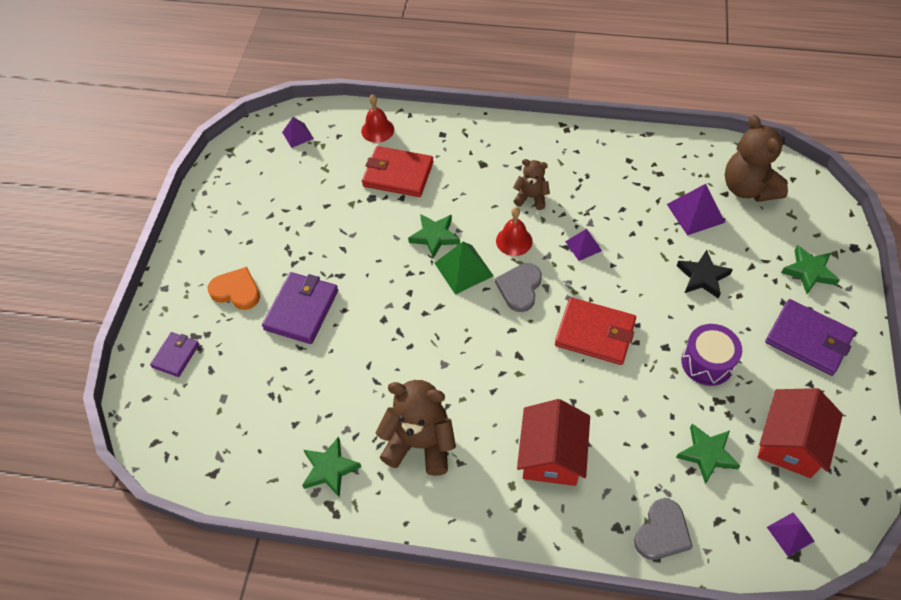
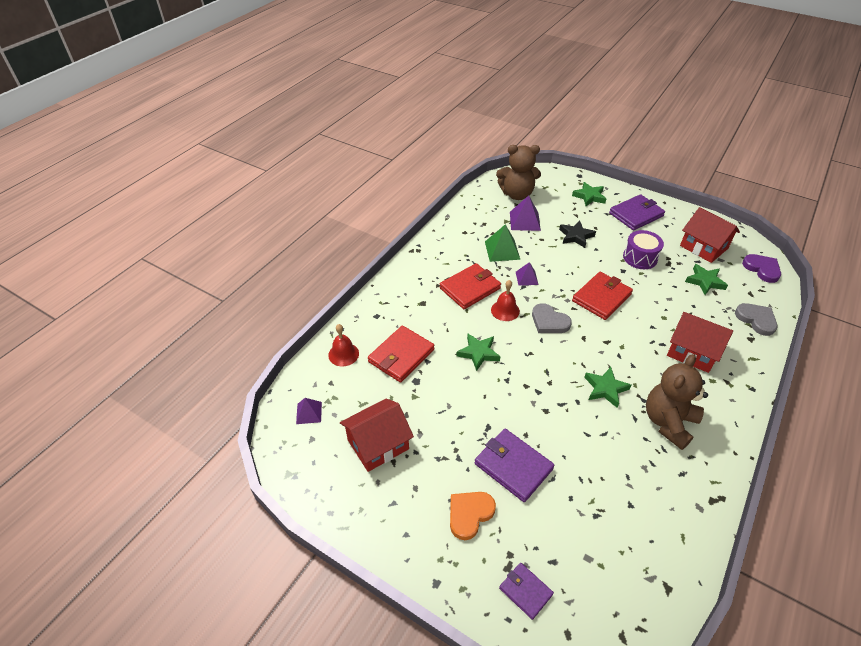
camera: 70 degrees left, 10 degrees down
green star [302,436,361,498] -> green star moved to [584,367,631,408]
green pyramid [435,242,493,295] -> green pyramid moved to [485,224,520,262]
brown teddy bear [513,159,550,210] -> red wallet [440,263,501,309]
purple pyramid [767,513,815,556] -> purple heart [742,254,781,283]
none -> red house [340,398,414,472]

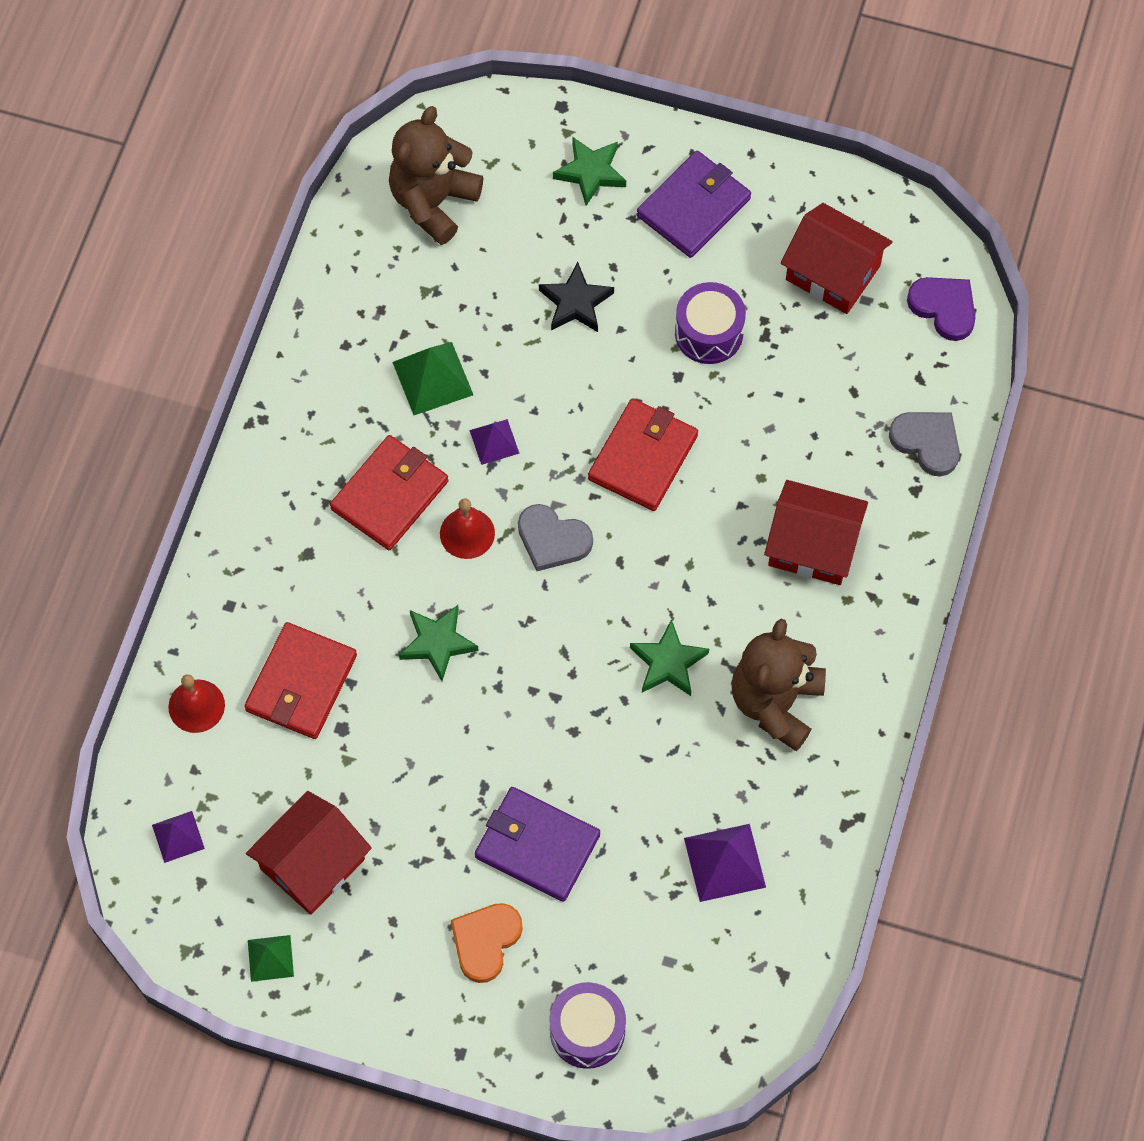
camera: 15 degrees left, 20 degrees up
brown teddy bear [496,145,541,200] -> brown teddy bear turned 135 degrees clockwise [389,106,483,245]
purple wallet [499,563,554,620] -> purple drum [549,982,626,1069]
purple pyramid [510,195,541,231] -> purple pyramid moved to [684,824,766,902]
green star [685,264,728,295] -> none
none -> green pyramid [248,935,294,982]

